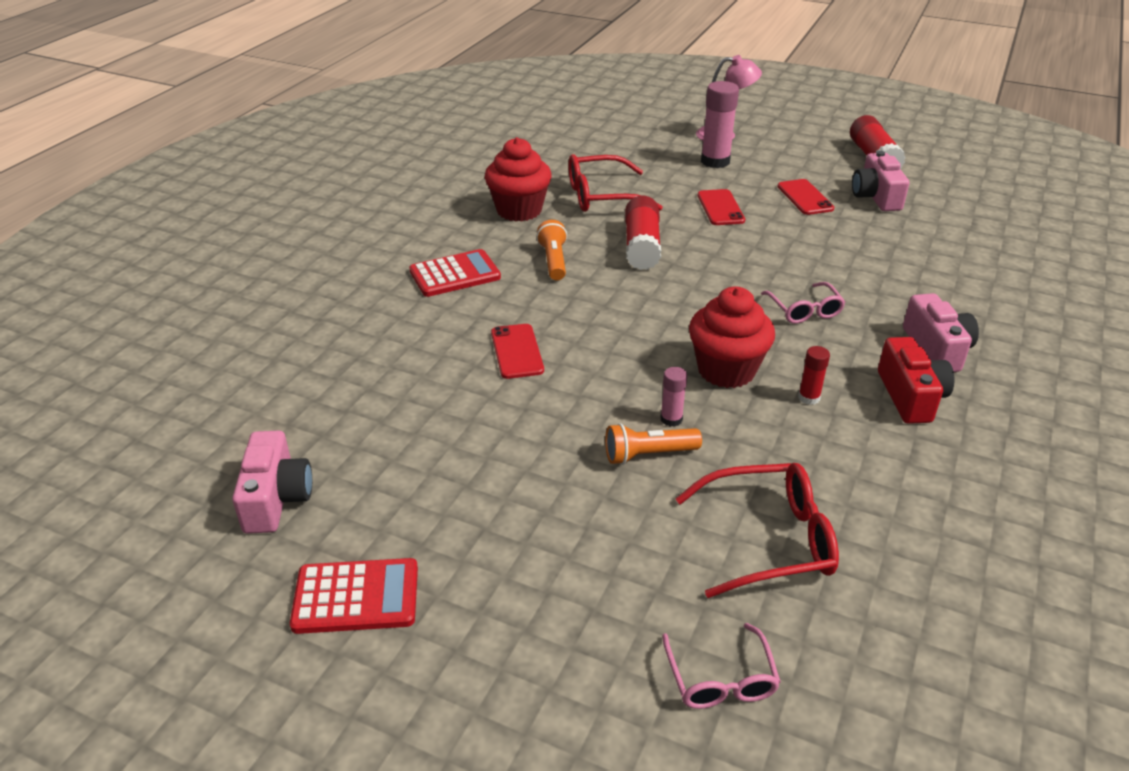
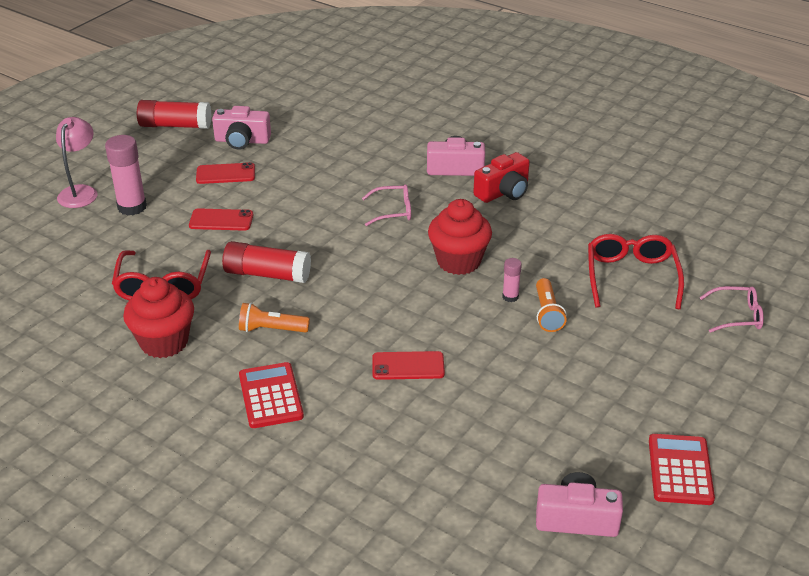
camera: 80 degrees left, 0 degrees up
red glue stick [798,346,830,405] -> none
red camera [878,337,954,424] -> red camera turned 135 degrees clockwise [473,152,530,203]

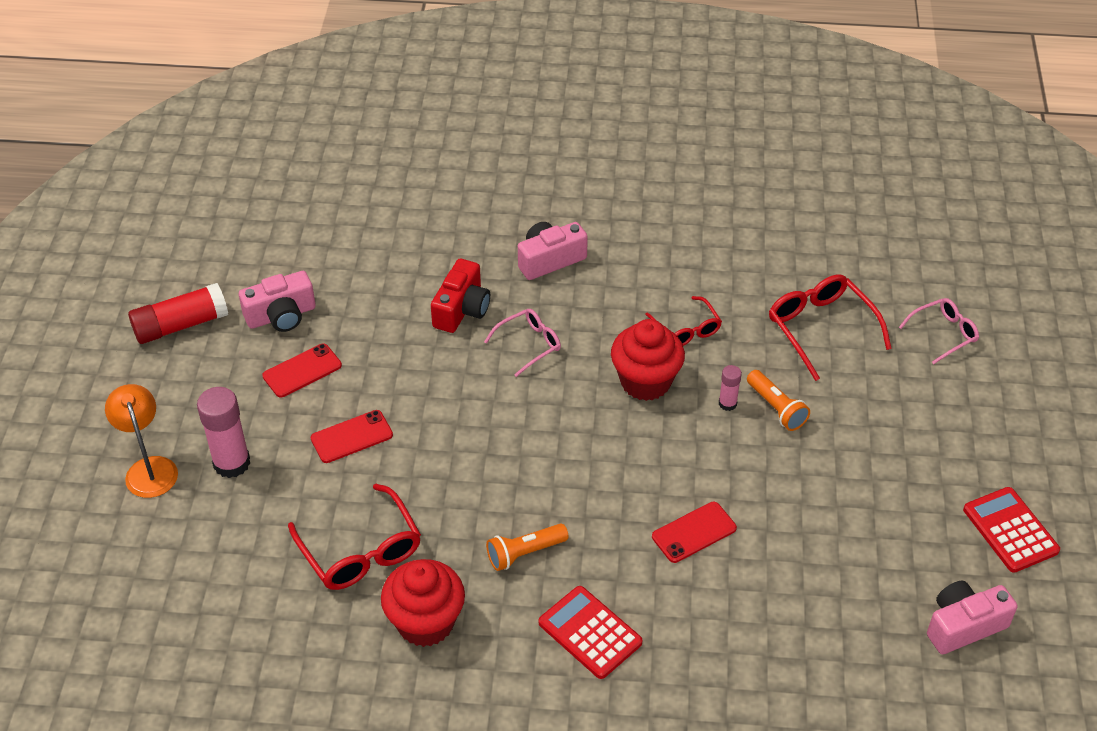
camera: 30 degrees left, 10 degrees up
pink lamp [56,117,98,208] -> orange lamp [105,384,178,498]
red glue stick [222,241,311,283] -> none
red camera [473,152,530,203] -> red camera moved to [431,259,490,333]
none -> red glasses [645,296,722,346]

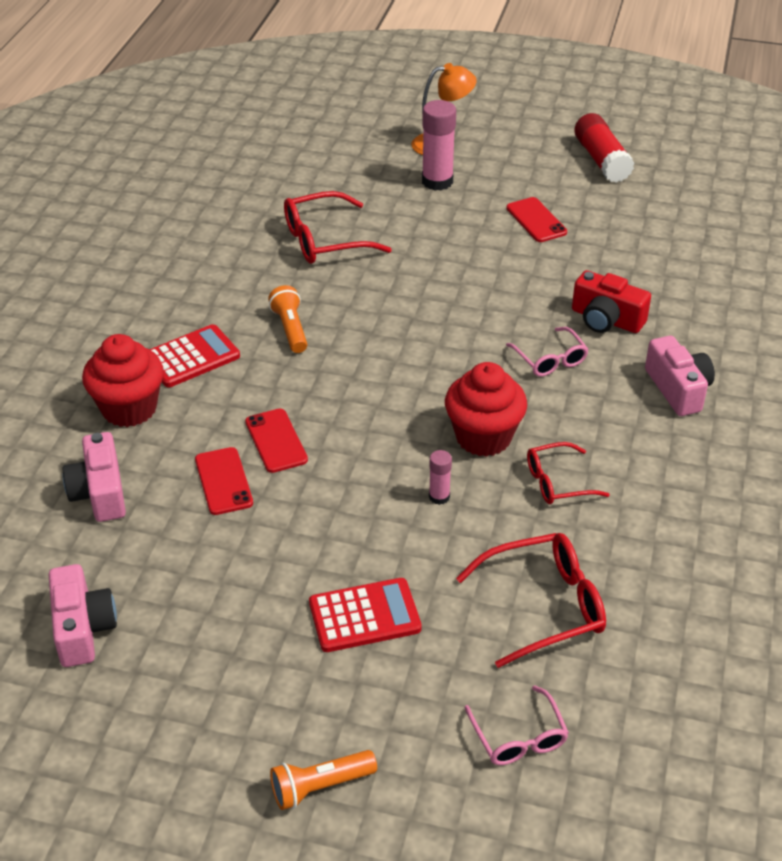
camera: 100 degrees right, 5 degrees down
pink camera [239,271,316,332] -> pink camera moved to [63,432,126,522]
red phone [311,410,393,463] -> red phone moved to [195,447,253,515]
red cupcake [381,559,465,647] -> red cupcake moved to [82,334,164,427]
orange flashlight [747,370,810,431] -> orange flashlight moved to [270,750,377,810]
red calculator [963,487,1060,573] -> red calculator moved to [309,578,422,652]

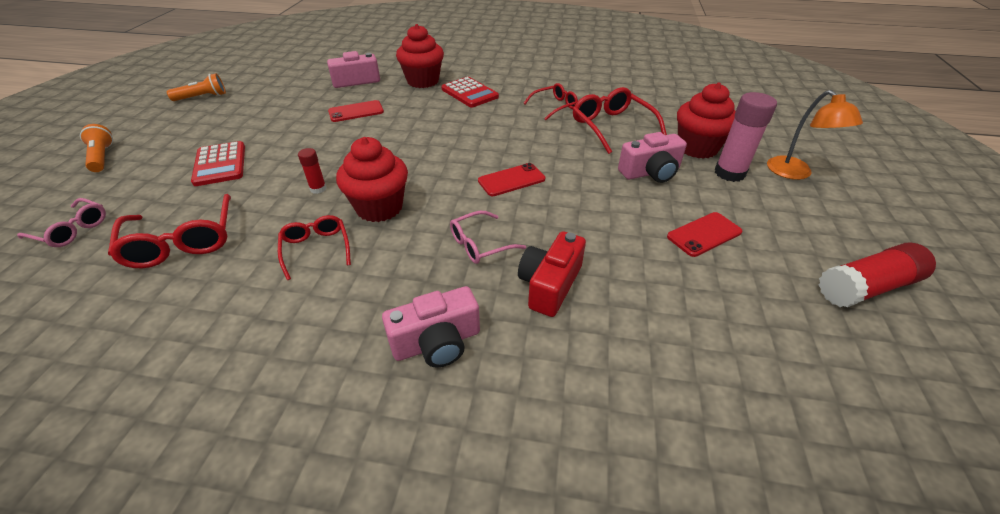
camera: 85 degrees right, 0 degrees up
pink camera [49,564,117,667] -> pink camera moved to [618,132,687,183]
red phone [245,409,308,473] -> red phone moved to [478,163,545,196]
orange flashlight [268,285,308,353] -> orange flashlight moved to [167,73,226,101]
pink glue stick [429,450,452,505] -> red glue stick [298,148,326,194]
pink glasses [464,685,569,765] -> pink glasses turned 135 degrees counterclockwise [17,198,106,247]
none -> red glasses [523,83,578,120]
none -> red cupcake [677,82,736,159]

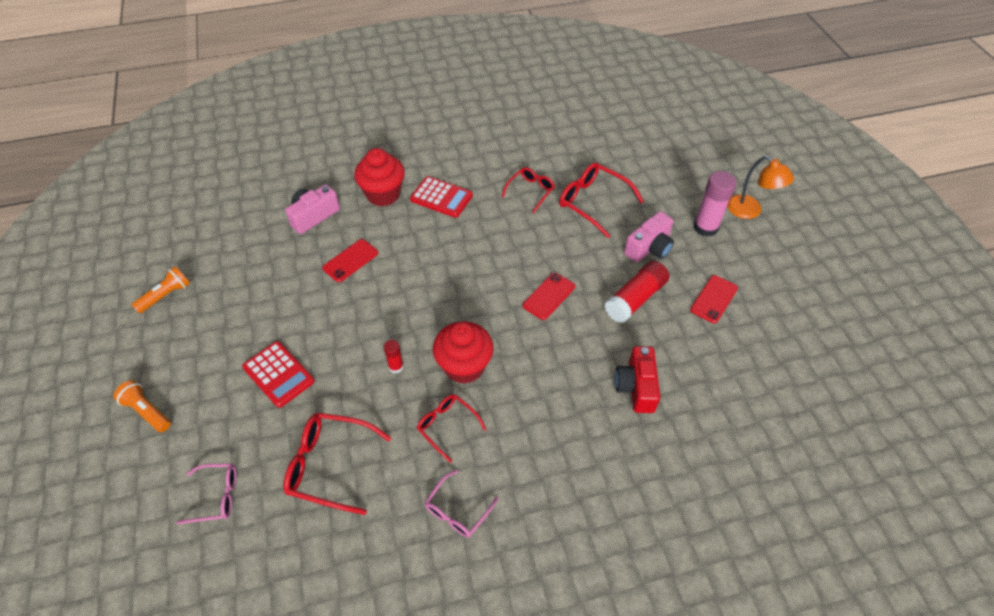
camera: 25 degrees left, 10 degrees up
red glasses [108,194,231,268] -> red glasses turned 150 degrees clockwise [283,412,391,515]
pink camera [382,286,480,368] -> none
pink glasses [450,211,526,264] -> pink glasses moved to [425,470,499,537]
red cupcake [677,82,736,159] -> none
red glue stick [819,242,936,307] -> red glue stick moved to [604,261,669,323]

